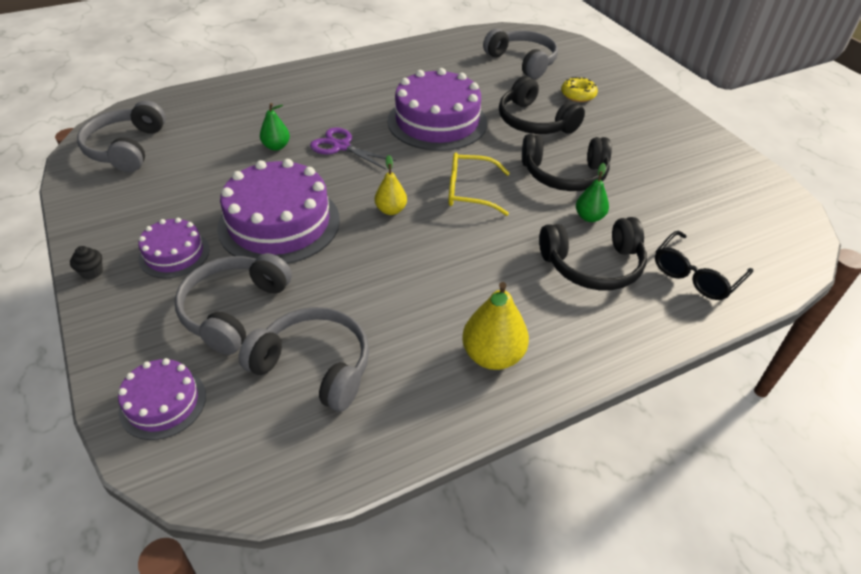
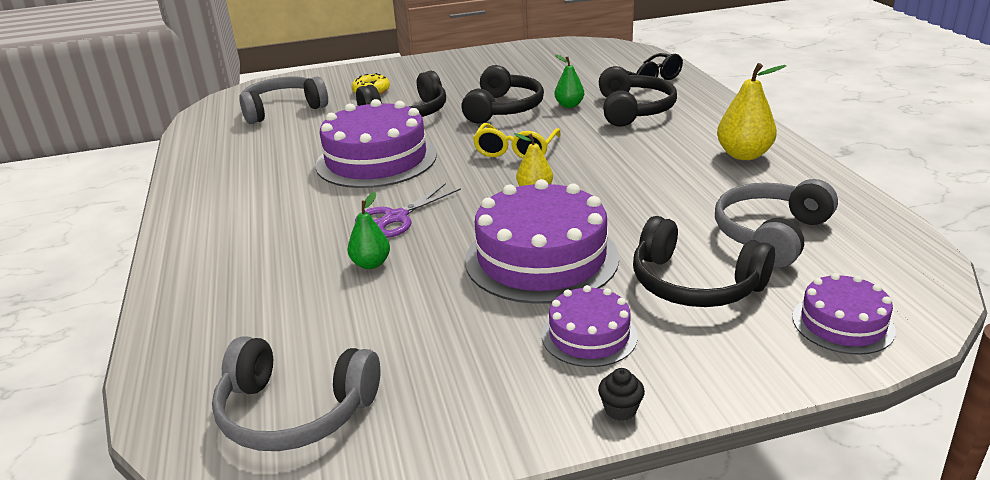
camera: 75 degrees left, 15 degrees down
grey headphones [175,253,292,355] -> black headphones [633,216,775,307]

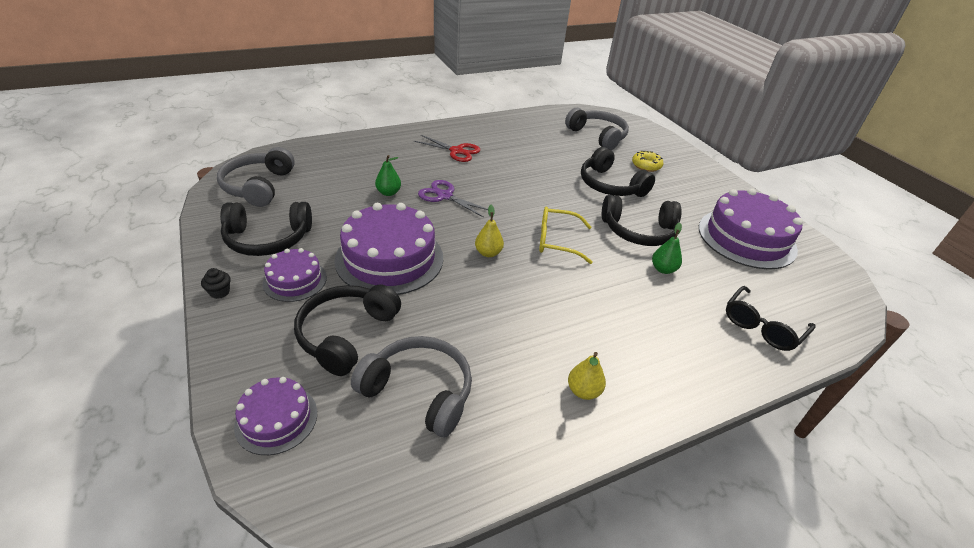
camera: 75 degrees right, 10 degrees up
purple cake [315,99,437,188] -> purple cake moved to [699,188,803,269]
black headphones [599,66,677,127] -> black headphones moved to [220,202,312,256]
yellow pear [717,63,786,160] -> yellow pear [568,352,606,400], size x0.62
none -> red scissors [414,135,480,162]

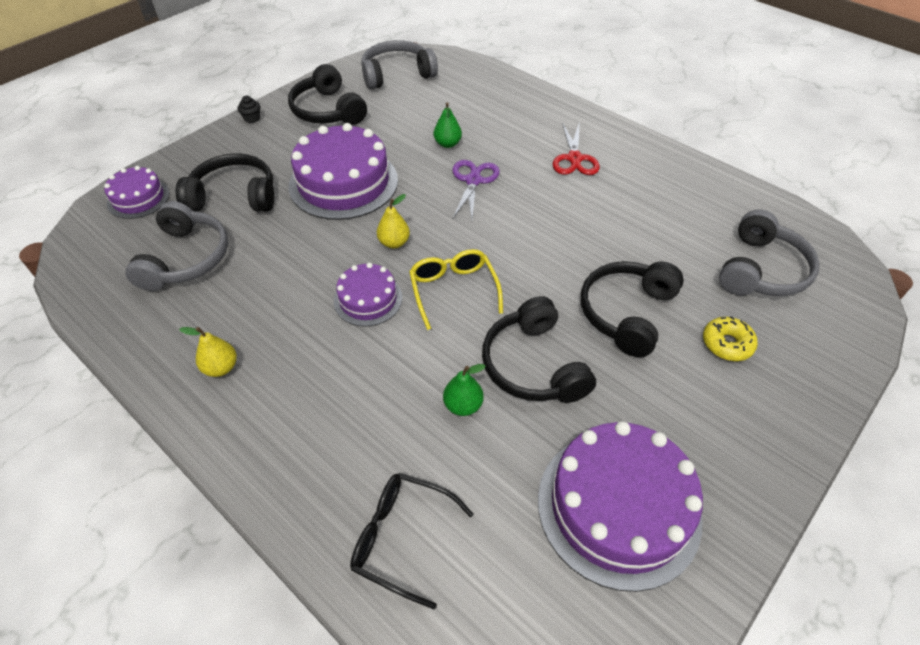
camera: 70 degrees right, 10 degrees up
purple cake [263,248,327,302] -> purple cake moved to [334,263,402,327]

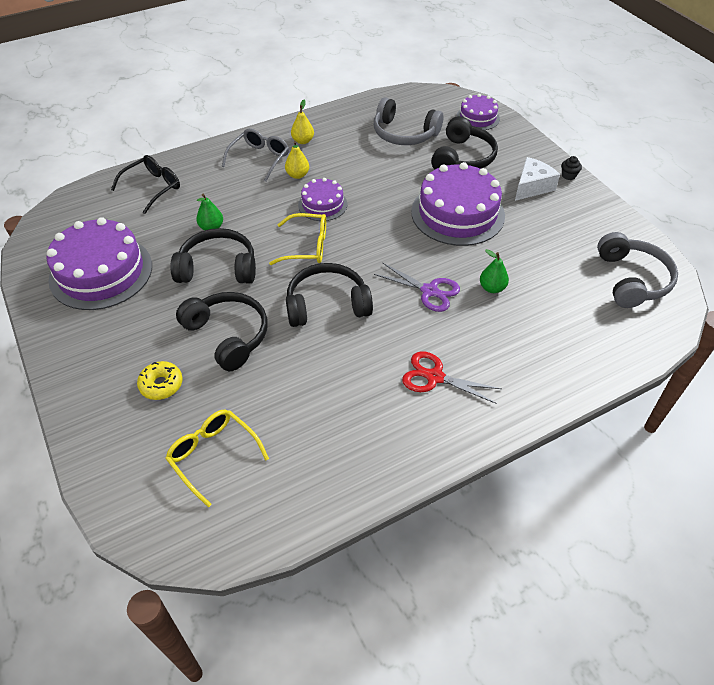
camera: 110 degrees right, 0 degrees up
black headphones [288,64,367,125] -> black headphones moved to [286,263,373,327]
yellow pear [377,194,410,248] -> yellow pear moved to [285,141,309,179]
grey headphones [719,210,820,296] -> yellow glasses [165,410,269,508]
none -> grey glasses [222,128,289,182]
none -> white cheese [515,157,560,201]

